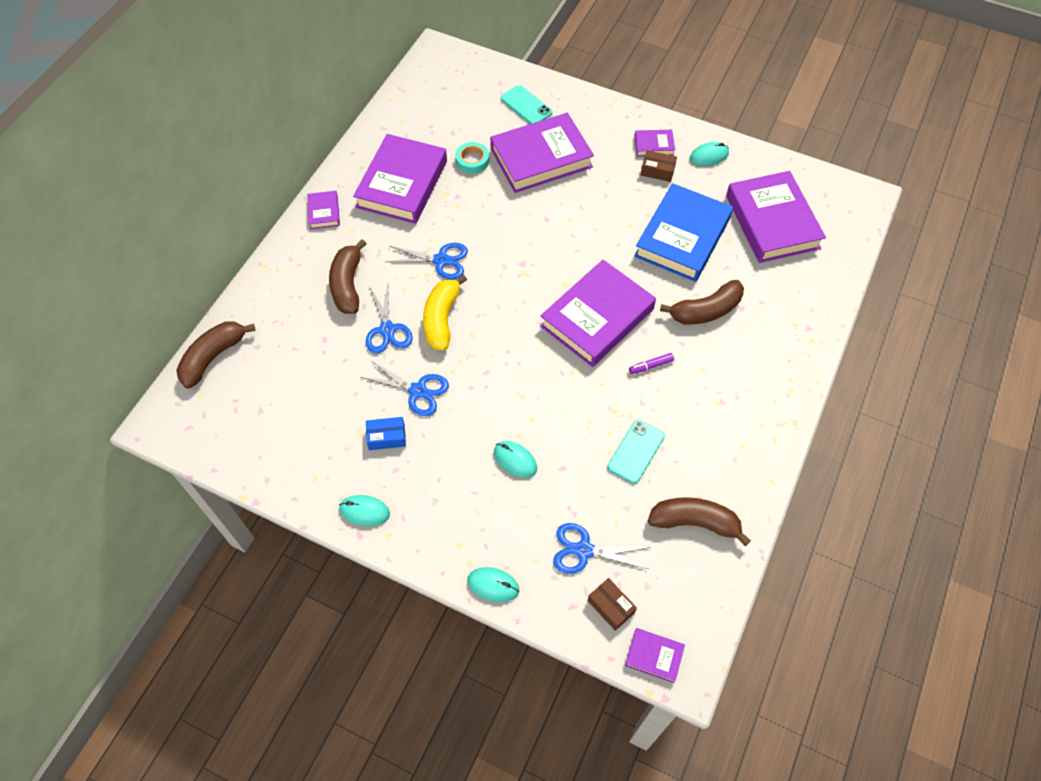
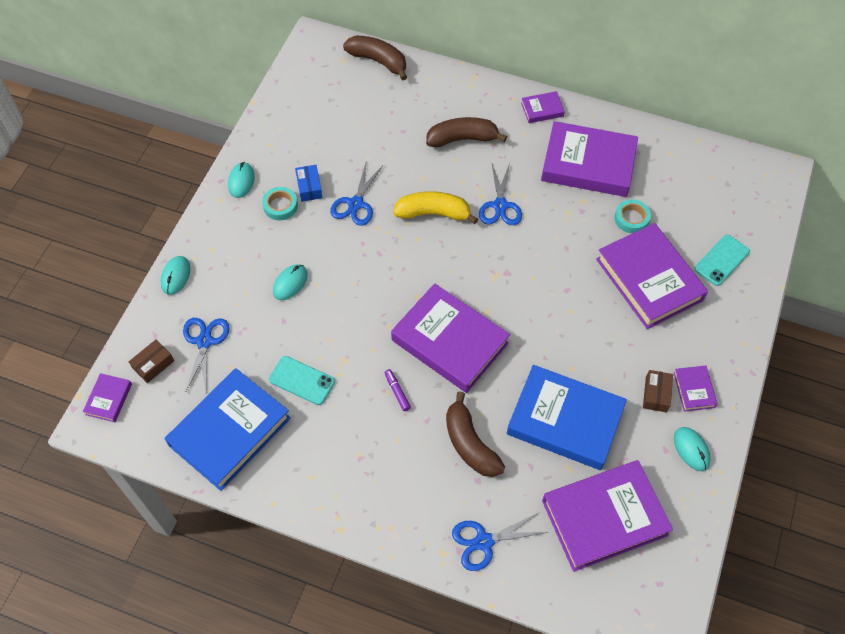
camera: 85 degrees right, 0 degrees up
blue scissors [366,284,413,353] -> blue scissors moved to [452,512,548,571]
brown banana [648,497,751,546] -> blue book [165,368,291,491]
none -> turquoise tape [262,187,298,220]

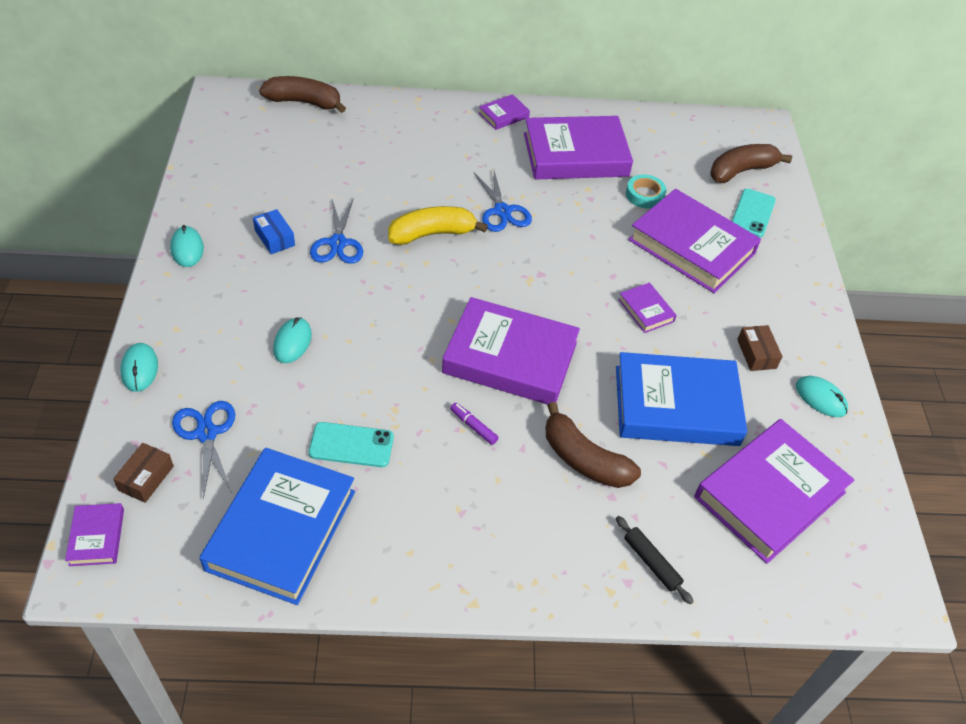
camera: 25 degrees left, 10 degrees down
turquoise tape [262,187,298,220] -> none
brown banana [426,117,507,148] -> brown banana moved to [711,144,792,183]
blue scissors [452,512,548,571] -> black rolling pin [616,516,693,604]
purple book [674,366,717,412] -> purple book moved to [618,283,677,333]

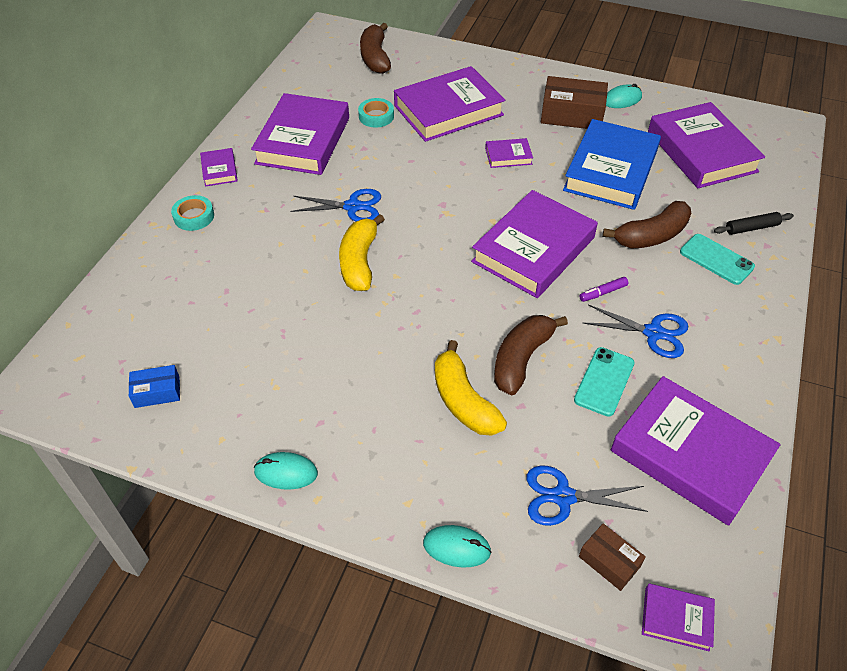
camera: 65 degrees left, 0 degrees up
blue book [199,448,355,605] -> purple book [611,376,780,526]
blue box [253,209,295,254] -> blue box moved to [129,365,180,408]
brown banana [259,76,346,113] -> brown banana moved to [494,315,568,395]
turquoise mouse [273,317,312,363] -> yellow banana [435,340,507,436]
blue scissors [310,198,363,264] -> blue scissors moved to [583,304,688,358]
turquoise phone [732,189,776,237] -> turquoise phone moved to [680,234,755,285]
brown box [737,325,783,371] -> brown box [541,76,608,129], size x1.82
none -> turquoise tape [171,195,214,231]

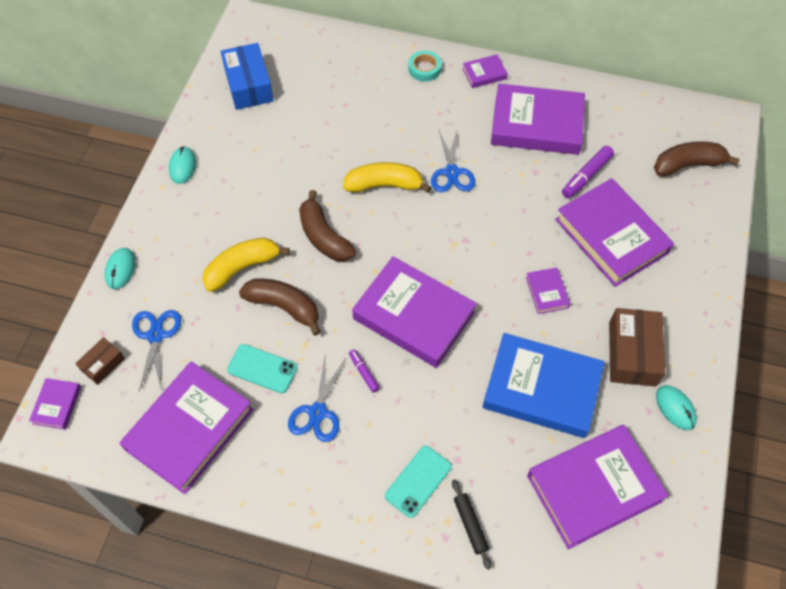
camera: 85 degrees right, 10 degrees up
blue box [129,365,180,408] -> blue box [221,43,274,110], size x1.82
turquoise tape [358,98,394,128] -> purple marker [562,146,614,198]
brown banana [603,201,691,249] -> brown banana moved to [299,190,356,261]

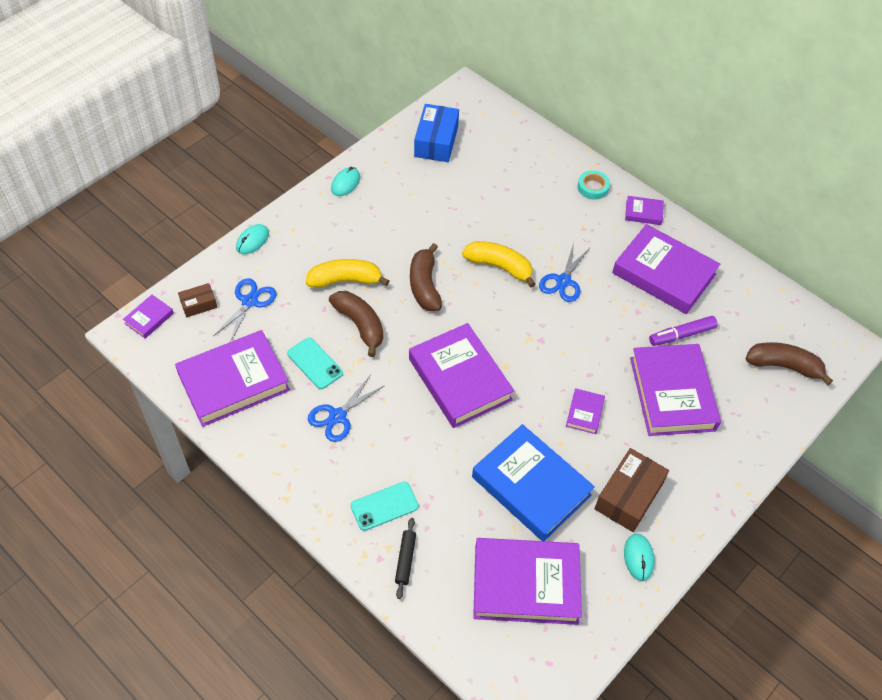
camera: 25 degrees right, 5 degrees down
purple marker [349,349,380,393] -> none

